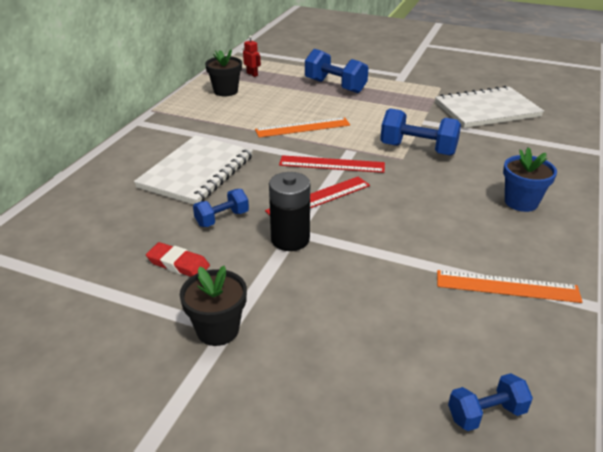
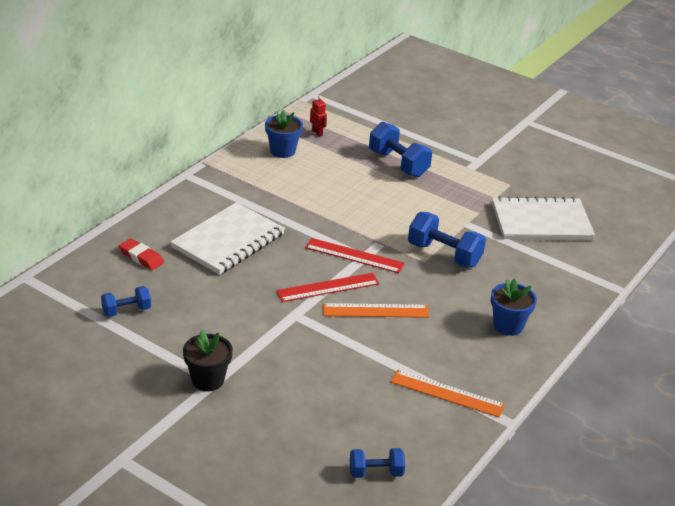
camera: 10 degrees right, 0 degrees up
red eraser [146,242,210,277] -> red eraser moved to [119,238,164,270]
blue dumbbell [193,189,249,227] -> blue dumbbell moved to [101,286,151,317]
black flower pot [205,49,242,96] -> blue flower pot [265,110,303,158]
orange ruler [255,117,350,138] -> orange ruler moved to [323,303,429,318]
black battery [269,172,310,251] -> none

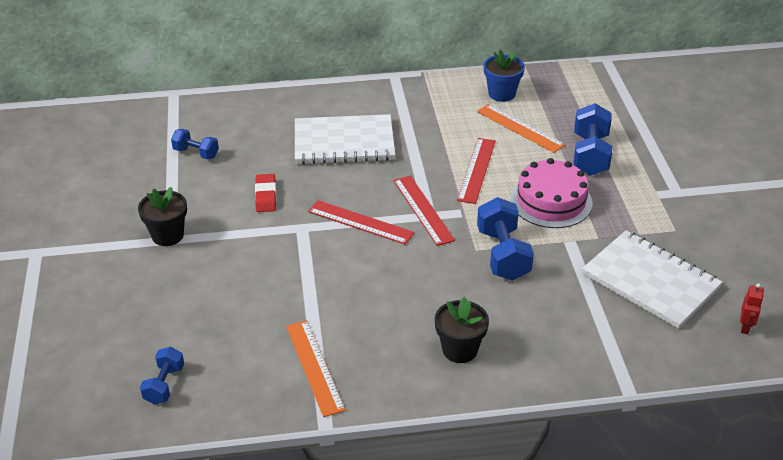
camera: 50 degrees right, 5 degrees up
red eraser [119,238,164,270] -> red eraser moved to [255,174,276,212]
red robot [310,96,327,137] -> red robot moved to [740,283,764,334]
orange ruler [323,303,429,318] -> orange ruler moved to [477,104,565,153]
blue dumbbell [350,448,405,478] -> blue dumbbell turned 60 degrees clockwise [140,347,184,405]
blue flower pot [491,279,537,336] -> black flower pot [435,297,489,363]
none -> red ruler [457,138,496,204]
none -> pink cake [510,158,592,228]

